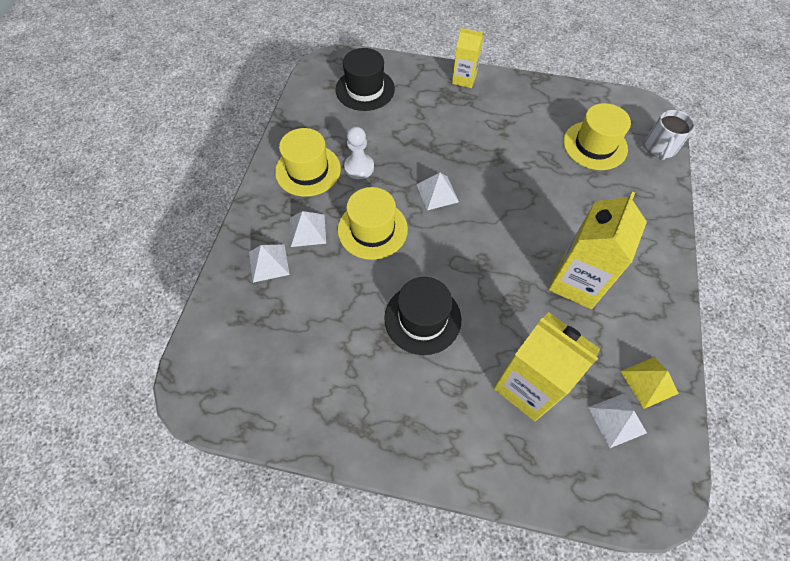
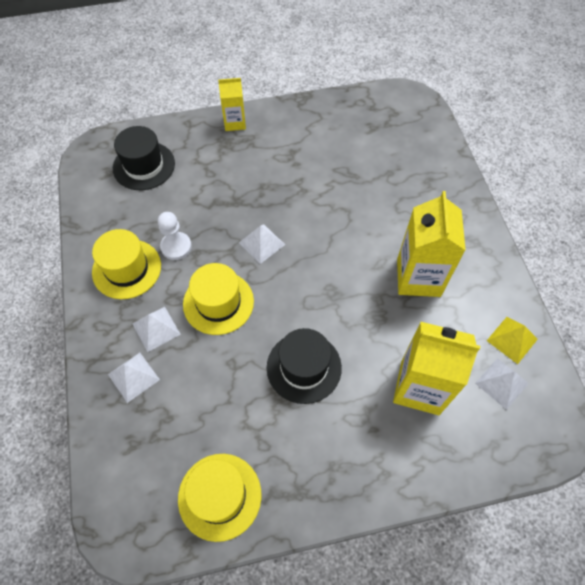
camera: 25 degrees left, 0 degrees up
yellow hat [563,103,631,170] -> yellow hat moved to [178,454,262,542]
white mug [645,110,695,160] -> none

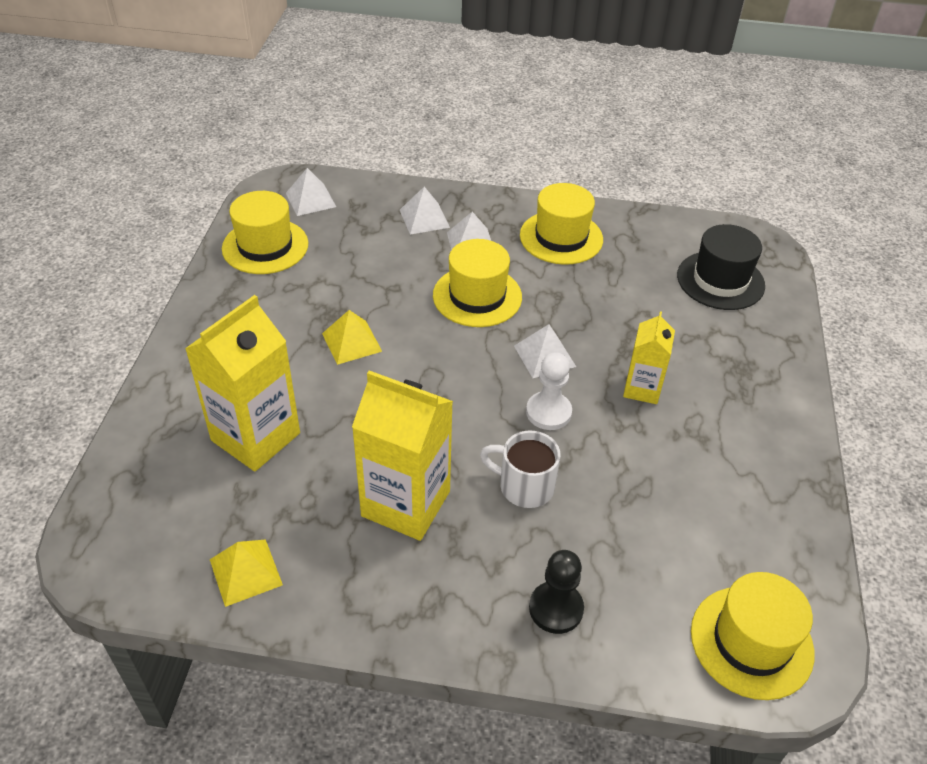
camera: 110 degrees right, 15 degrees down
white pawn [158,212,192,260] -> white pawn moved to [526,352,572,430]
yellow carton [218,78,246,131] -> yellow carton moved to [623,311,675,404]
black hat [267,328,342,404] -> yellow pyramid [322,310,382,365]
white pyramid [475,358,529,410] -> white pyramid moved to [286,168,336,216]
none -> white mug [480,430,561,508]
none -> black pawn [529,550,584,634]
none -> yellow hat [691,572,815,700]

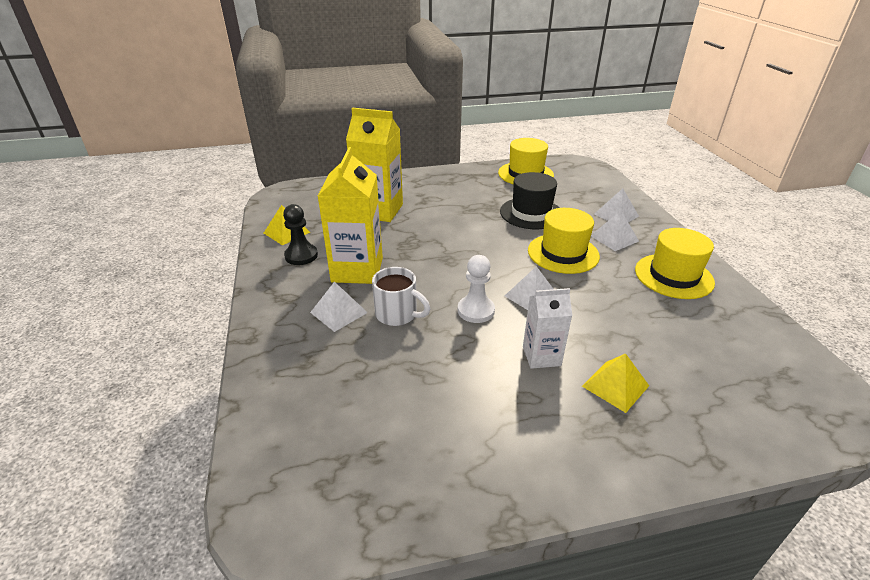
camera: 70 degrees right, 10 degrees down
white pyramid [286,168,336,216] -> white pyramid moved to [310,282,368,332]
yellow pyramid [322,310,382,365] -> yellow pyramid moved to [582,353,649,413]
white mug [480,430,561,508] -> white mug turned 120 degrees clockwise [372,267,430,326]
black pawn [529,550,584,634] -> black pawn moved to [283,204,318,265]
yellow carton [623,311,675,404] -> white carton [523,288,572,369]
black hat [677,224,765,310] -> black hat moved to [500,172,560,229]
yellow hat [691,572,815,700] -> none

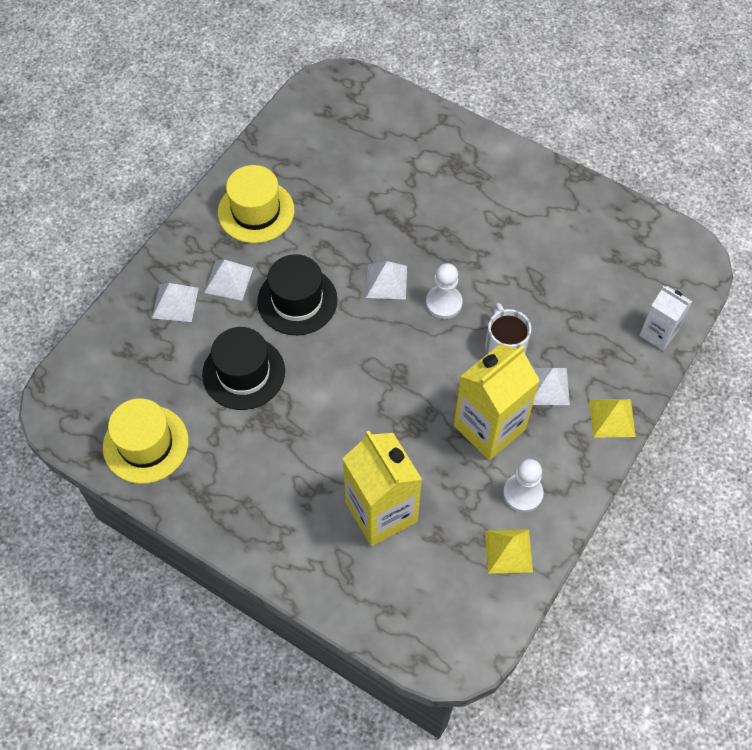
camera: 135 degrees left, 25 degrees up
black pawn [283,204,318,265] -> white pawn [503,459,544,512]
white carton [523,288,572,369] -> white carton moved to [639,286,693,351]
yellow hat [528,208,600,274] -> black hat [257,254,338,335]
yellow pyramid [582,353,649,413] -> yellow pyramid moved to [589,399,636,438]

